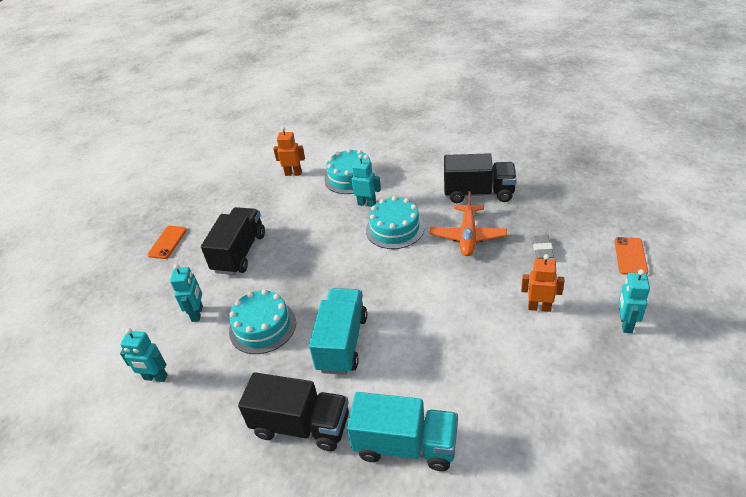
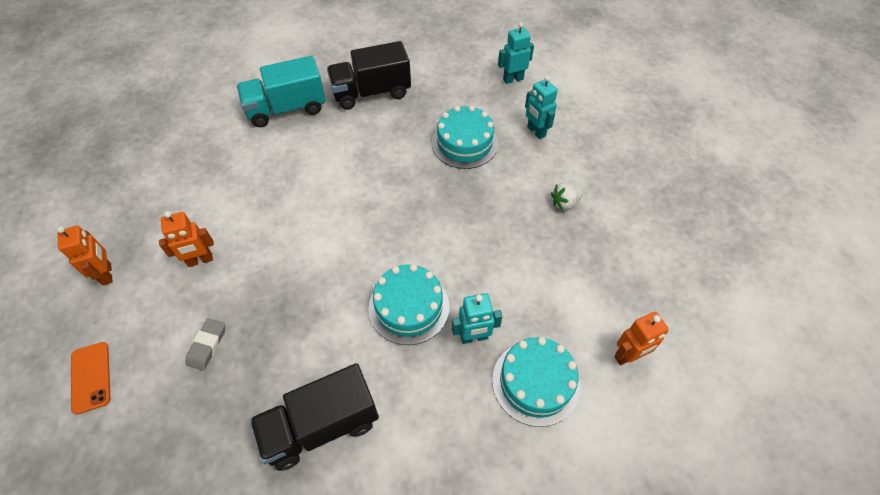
camera: 145 degrees right, 15 degrees up
orange phone [147,226,187,259] -> none
black truck [201,207,265,275] -> white strawberry [551,183,583,210]
turquoise truck [309,288,367,375] -> none
orange plane [430,191,507,256] -> none
grey eraser [532,235,554,259] -> grey eraser turned 45 degrees clockwise [186,318,225,371]
turquoise robot [618,269,650,333] -> orange robot [57,226,112,286]

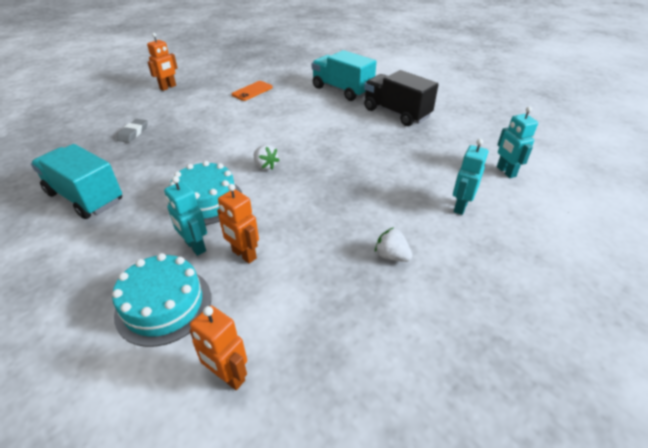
camera: 60 degrees right, 15 degrees down
orange phone [71,342,111,415] -> orange phone moved to [232,81,273,101]
orange robot [159,211,214,267] -> orange robot moved to [217,184,259,264]
grey eraser [186,318,225,371] -> grey eraser turned 60 degrees counterclockwise [117,119,148,143]
black truck [250,363,379,471] -> turquoise truck [31,144,122,219]
turquoise cake [432,106,498,169] -> none
turquoise robot [498,22,534,84] -> turquoise robot turned 150 degrees counterclockwise [497,107,538,178]
none -> white strawberry [254,145,279,170]

